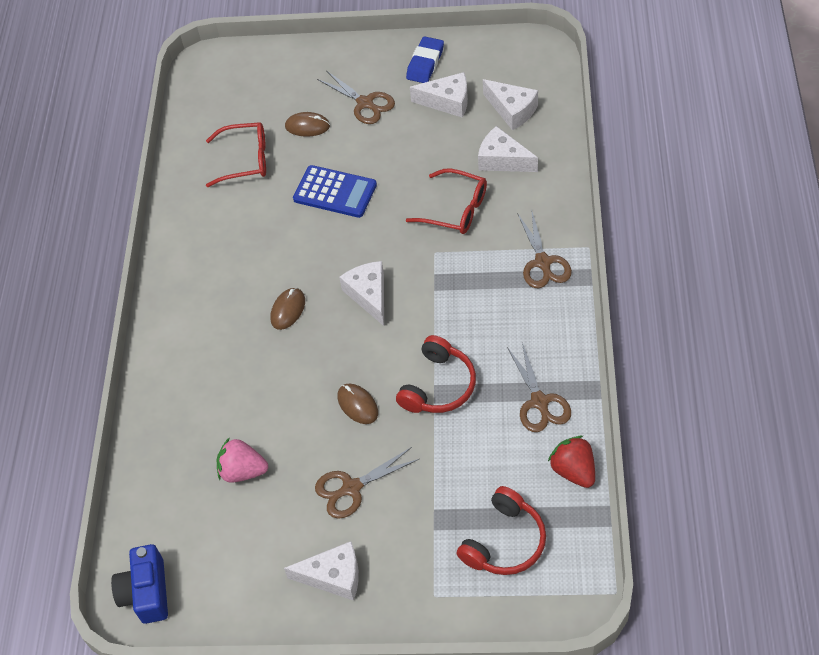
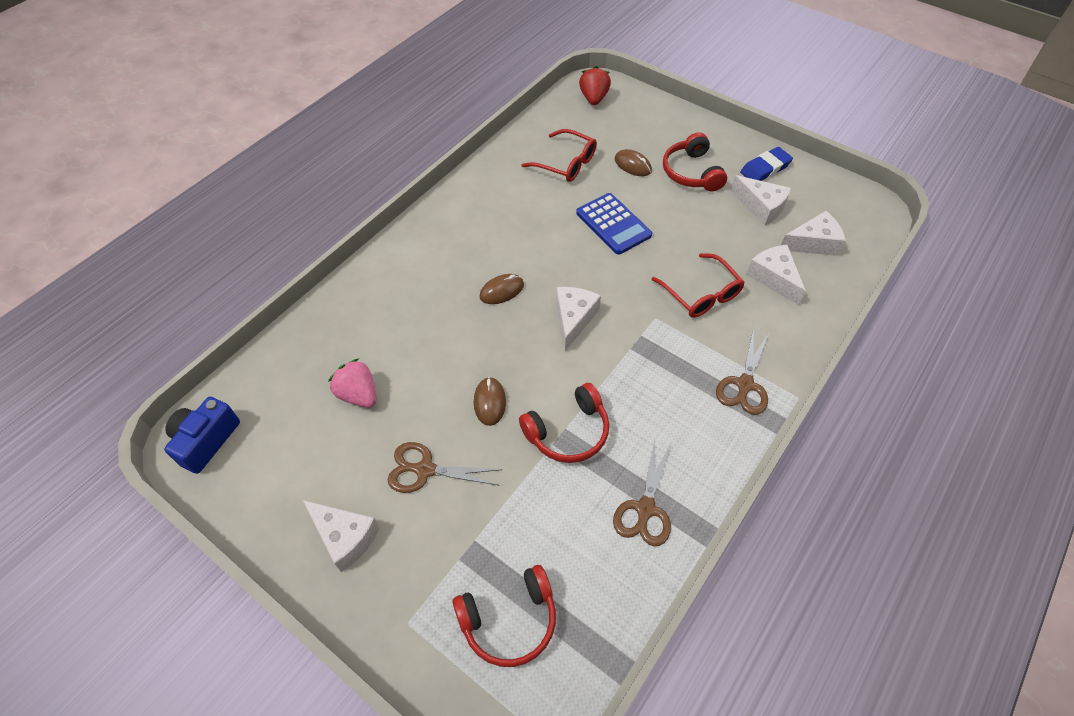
camera: 30 degrees right, 0 degrees up
brown scissors [317,71,395,124] -> red headphones [663,132,727,192]
white cheese [483,79,538,130] -> white cheese turned 90 degrees counterclockwise [781,211,846,256]
red strawberry [548,436,595,488] -> red strawberry moved to [579,66,611,105]

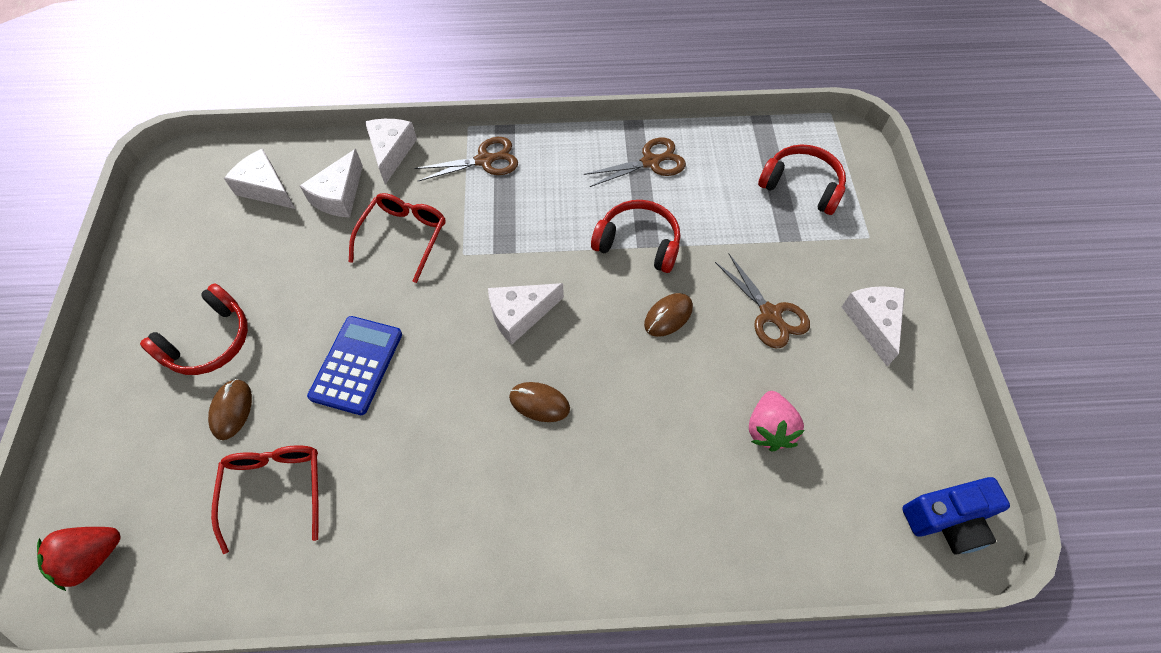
camera: 130 degrees left, 5 degrees up
white cheese [731,175,791,226] -> white cheese moved to [365,119,417,184]
blue eraser [740,147,793,181] -> none

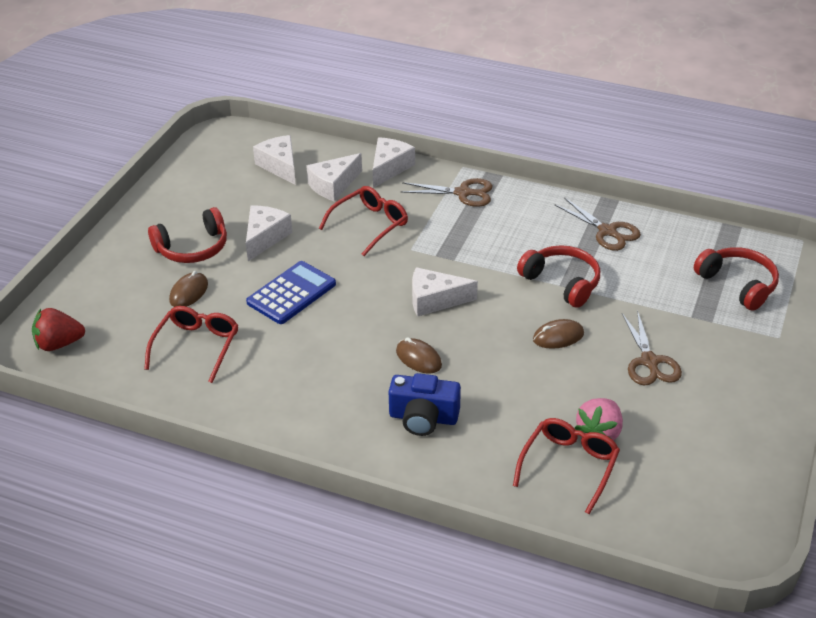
camera: 25 degrees right, 20 degrees down
brown scissors [584,138,686,187] -> brown scissors turned 45 degrees clockwise [555,198,641,251]
white cheese [842,286,905,366] -> white cheese moved to [246,205,292,261]
blue camera [902,477,1010,555] -> blue camera moved to [389,373,461,436]
none -> red glasses [513,418,620,514]

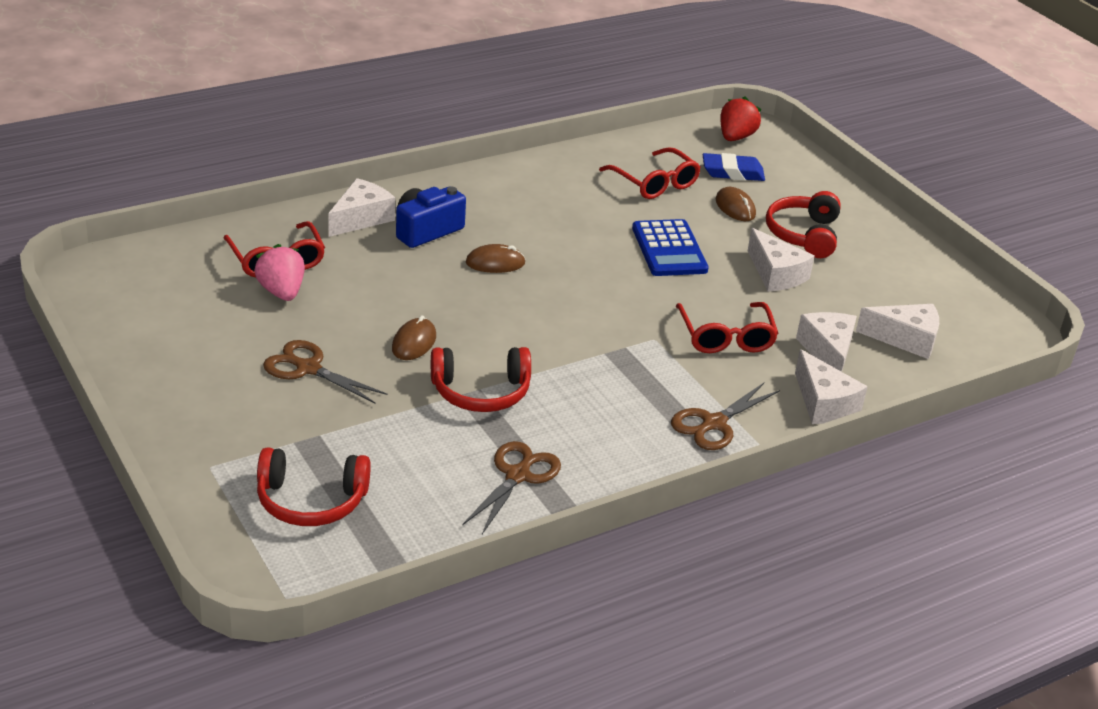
camera: 125 degrees right, 5 degrees down
white cheese [412,267,478,317] -> white cheese moved to [328,178,395,237]
brown scissors [555,198,641,251] -> brown scissors turned 120 degrees clockwise [462,441,561,534]
none -> blue eraser [703,153,765,181]

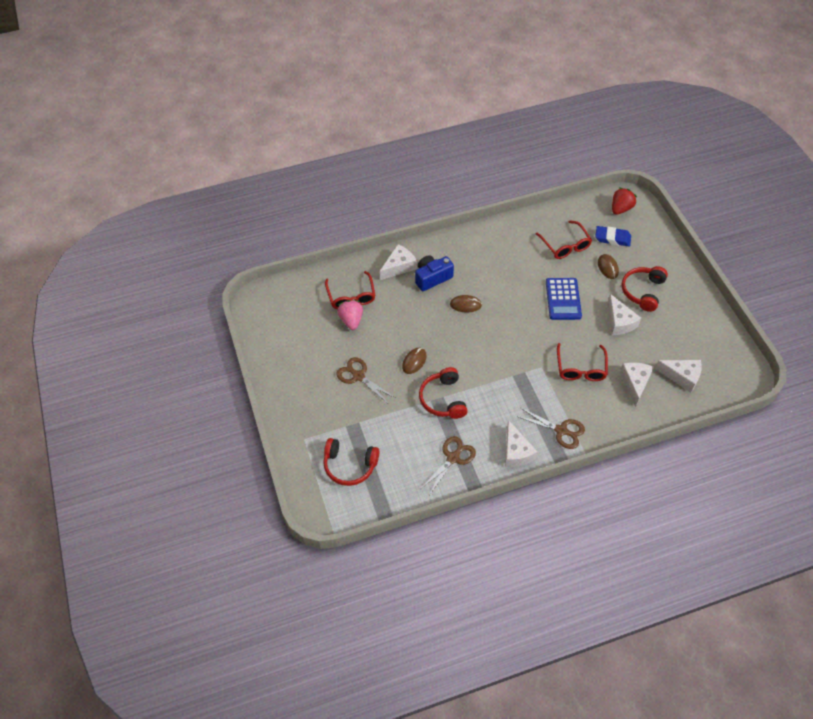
camera: 15 degrees right, 20 degrees up
red headphones [431,347,531,412] -> red headphones turned 75 degrees clockwise [419,367,468,419]
brown scissors [671,383,780,450] -> brown scissors turned 120 degrees counterclockwise [516,408,585,449]
white cheese [795,349,868,424] -> white cheese moved to [505,420,538,467]

